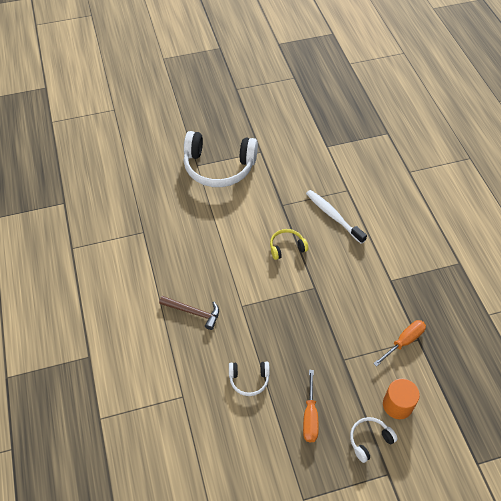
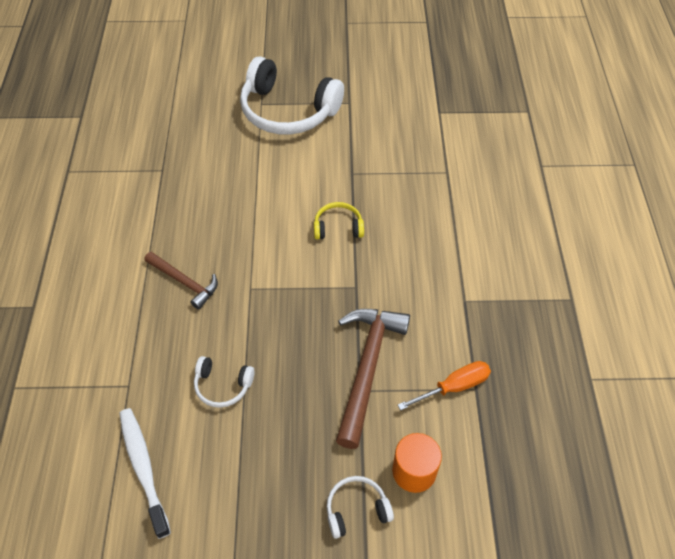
camera: 15 degrees right, 0 degrees up
orange screwdriver [303,370,319,442] -> none
white toothbrush [306,190,367,244] -> white toothbrush moved to [119,408,171,539]
none -> brown hammer [336,309,410,449]

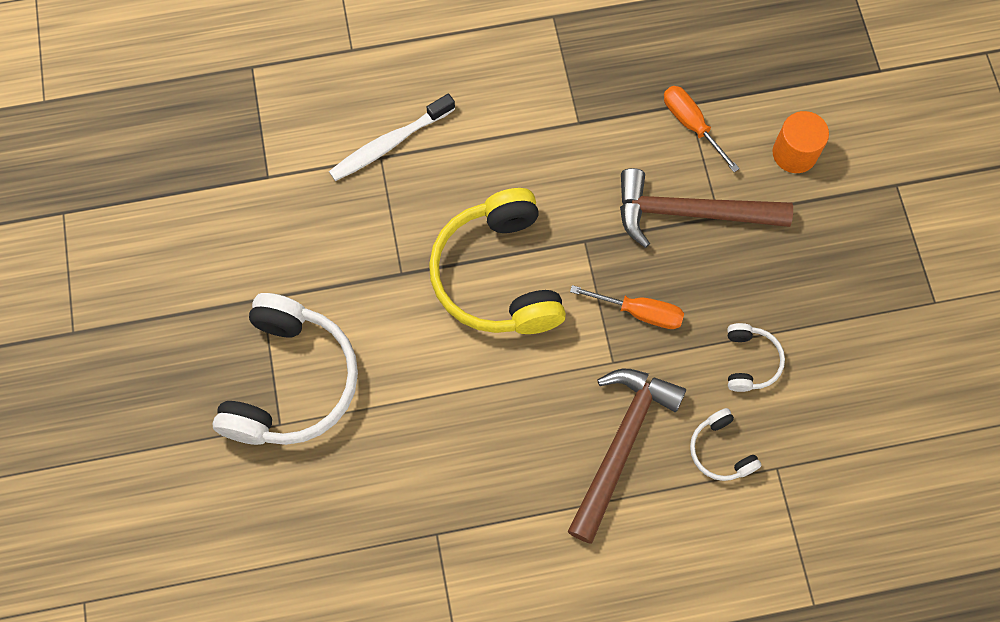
camera: 100 degrees left, 15 degrees up
white toothbrush [119,408,171,539] -> white toothbrush moved to [329,94,455,181]
brown hammer [144,252,218,310] -> brown hammer [567,368,686,543], size x1.67
yellow headphones [314,202,364,239] -> yellow headphones [429,188,566,334], size x2.18
white headphones [327,476,394,539] -> white headphones moved to [690,408,761,481]
none -> orange screwdriver [570,285,684,329]

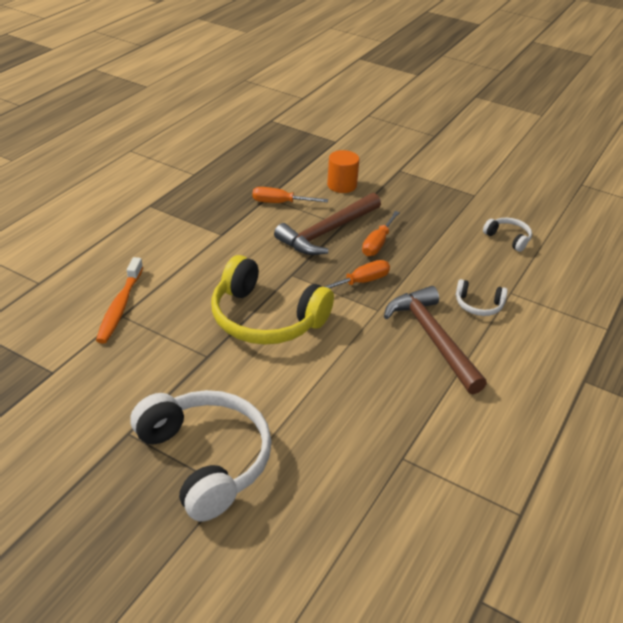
camera: 50 degrees left, 30 degrees down
white toothbrush [329,94,455,181] -> orange toothbrush [96,257,143,344]
white headphones [727,323,785,392] -> white headphones moved to [483,218,532,252]
none -> orange screwdriver [362,211,400,256]

